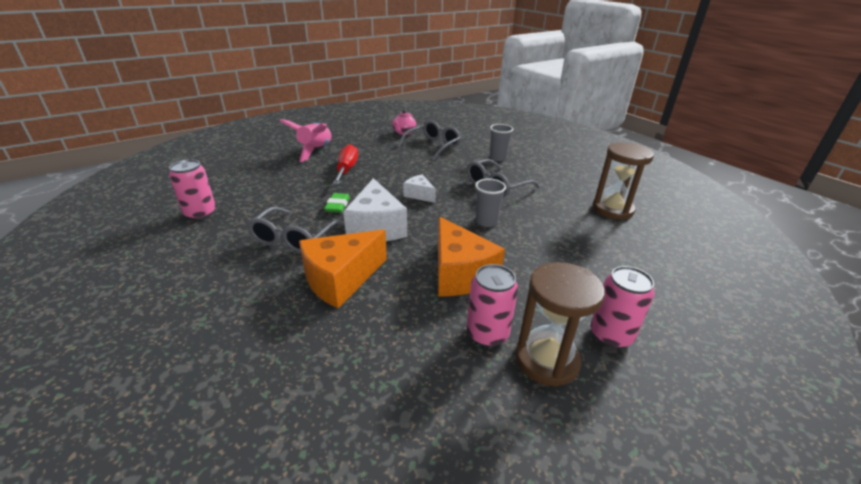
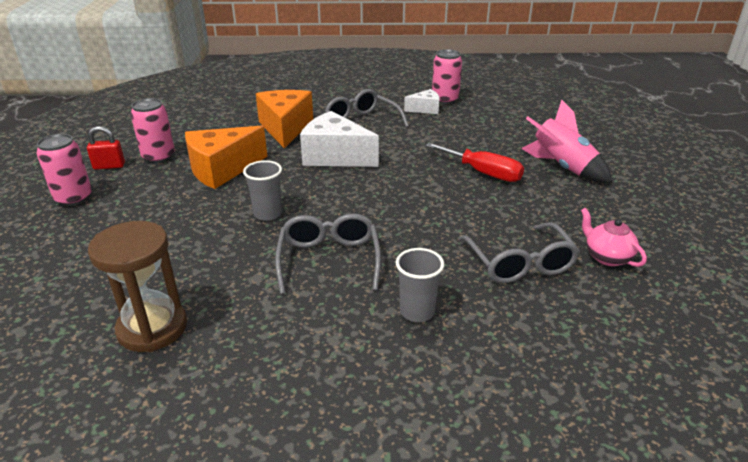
camera: 125 degrees right, 0 degrees up
green eraser [324,193,350,213] -> none
white cheese [403,174,436,203] -> white cheese moved to [404,89,440,114]
orange cheese [438,217,505,297] -> orange cheese turned 45 degrees counterclockwise [185,125,267,189]
brown hourglass [515,262,605,387] -> red padlock [87,126,125,170]

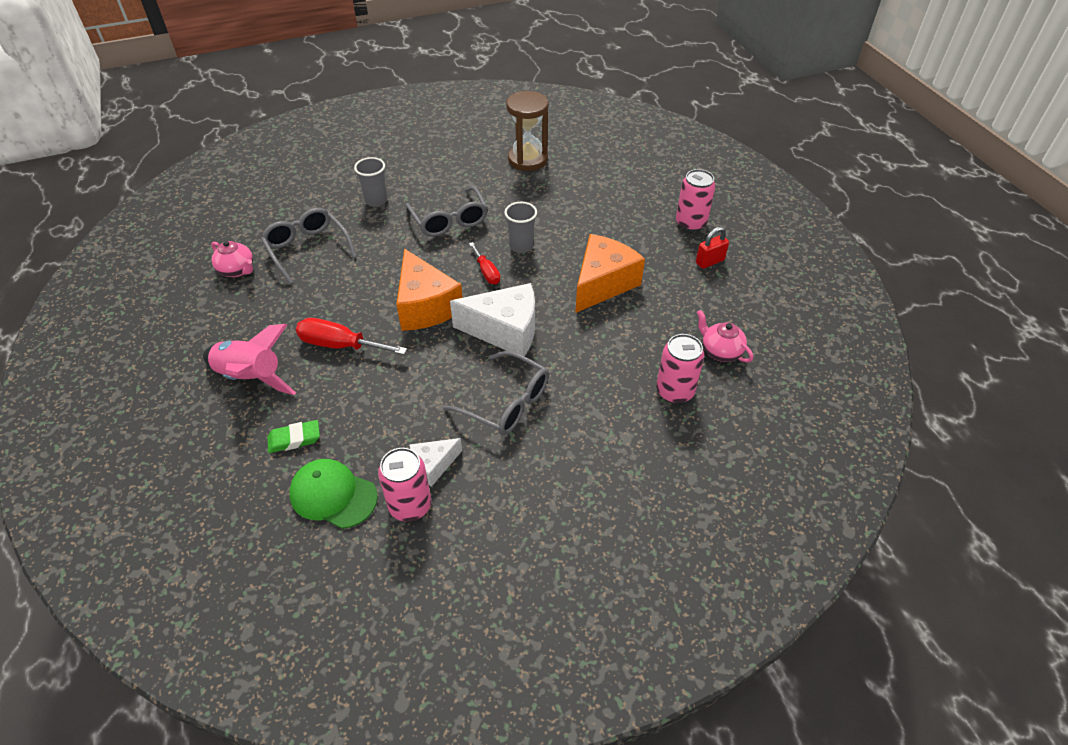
camera: 160 degrees right, 15 degrees up
pink can [130,98,175,163] -> pink can moved to [656,334,704,404]
orange cheese [256,90,313,148] -> orange cheese moved to [396,248,463,331]
none -> green eraser [267,420,320,453]
none -> green cap [289,459,378,529]
none -> red screwdriver [469,242,500,284]
none -> pink teapot [697,310,753,363]

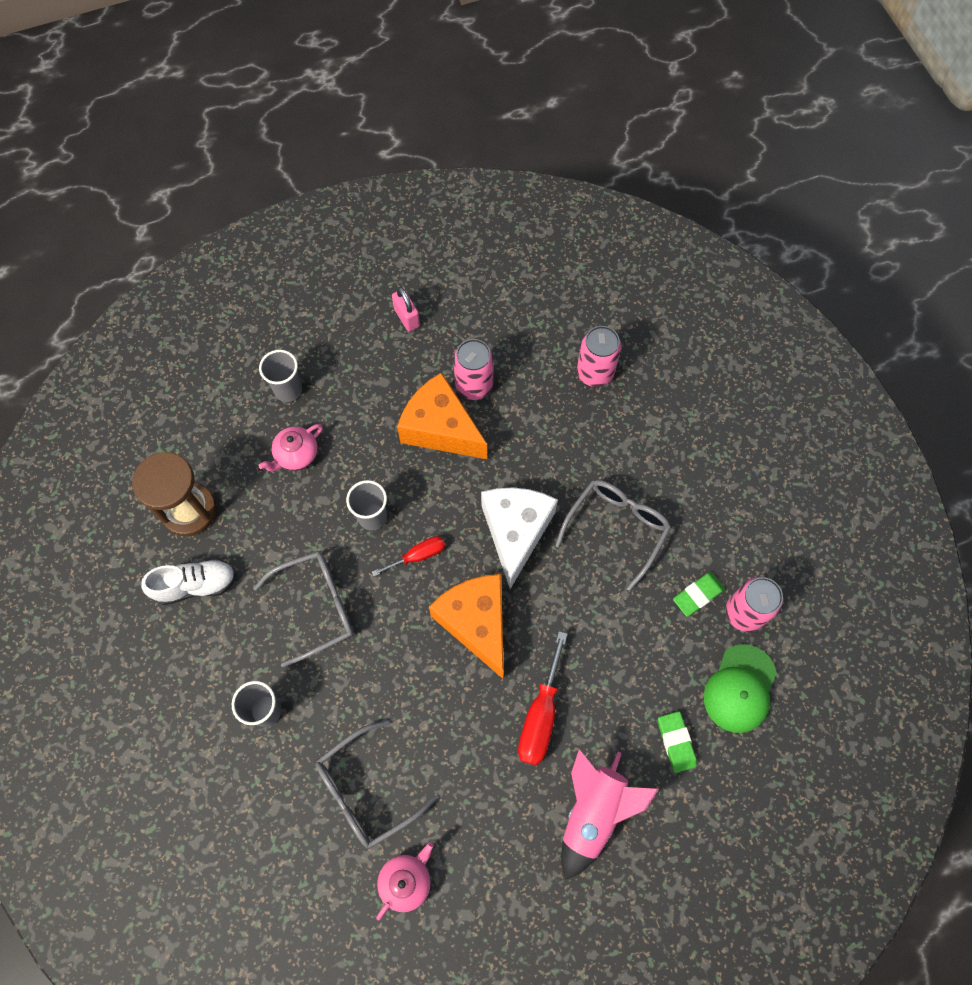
camera: 90 degrees left, 20 degrees up
orange cheese [396,248,463,331] -> orange cheese turned 90 degrees counterclockwise [429,574,504,679]
white cheese [409,438,462,487] -> green eraser [673,572,725,617]
pink can [676,169,715,232] -> pink can moved to [453,339,494,400]
red padlock [696,227,729,269] -> pink padlock [392,287,420,331]
pink teapot [697,310,753,363] -> pink teapot moved to [258,424,323,471]
none -> white shoe [141,558,236,605]
none -> grey cup [259,350,302,402]

